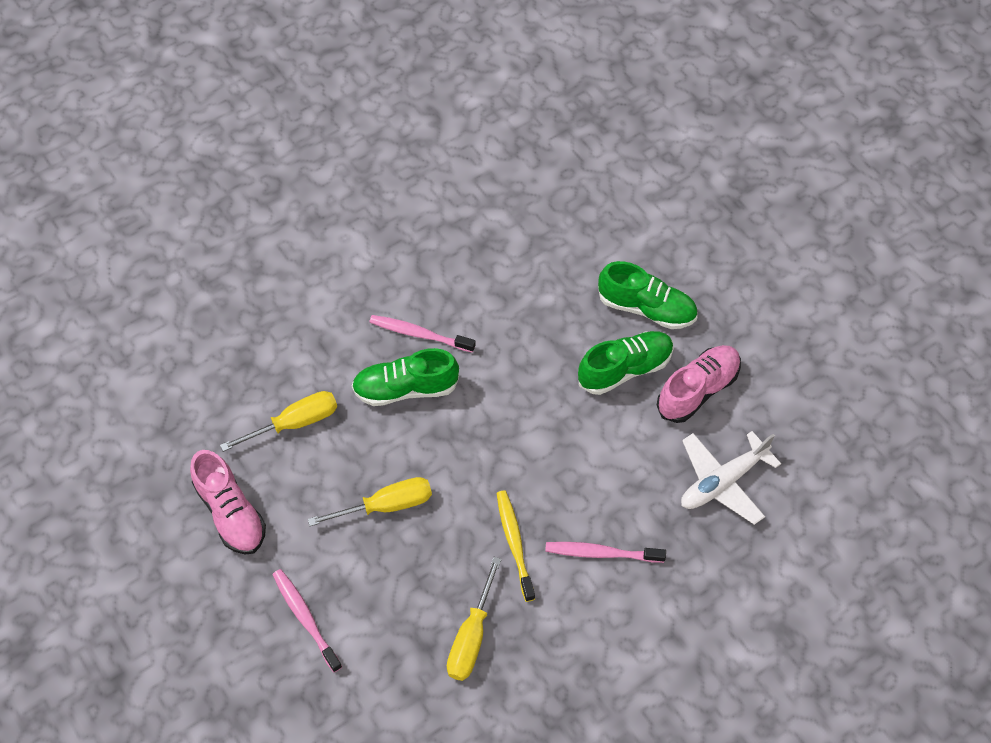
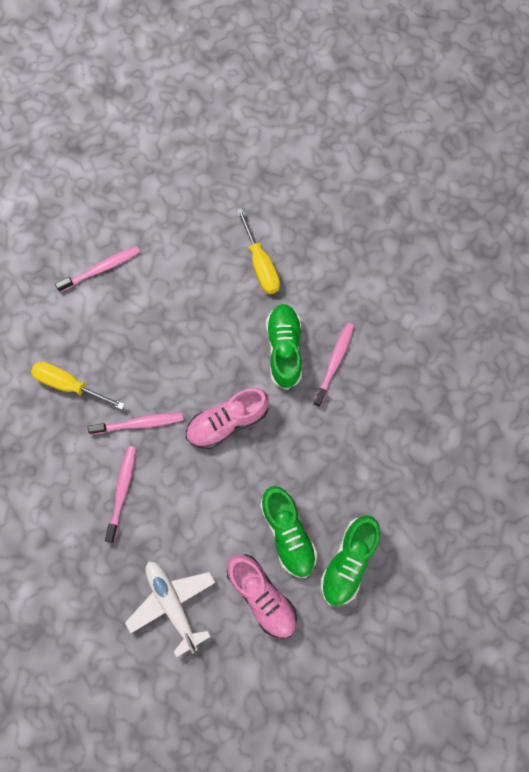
camera: 95 degrees right, 15 degrees up
pink shoe [190,450,266,555] -> pink shoe moved to [186,388,269,449]
yellow screwdriver [308,477,432,526] -> none
yellow toothbrush [497,490,535,602] -> pink toothbrush [88,413,184,435]

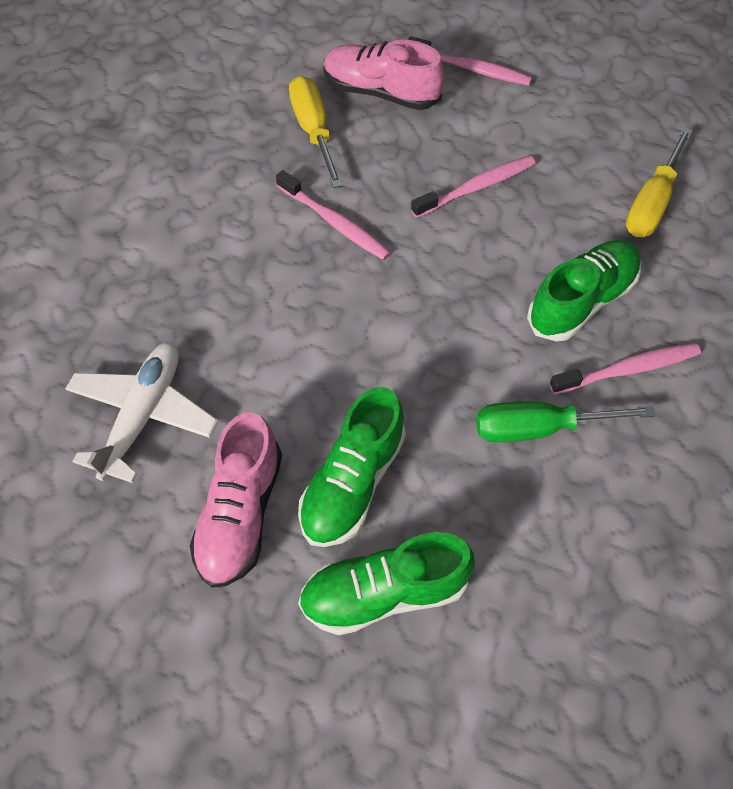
camera: 50 degrees right, 15 degrees down
pink toothbrush [105,446,136,543] -> pink toothbrush moved to [411,155,536,218]
pink shoe [186,388,269,449] -> pink shoe moved to [323,40,445,110]
none -> green screwdriver [476,401,655,443]

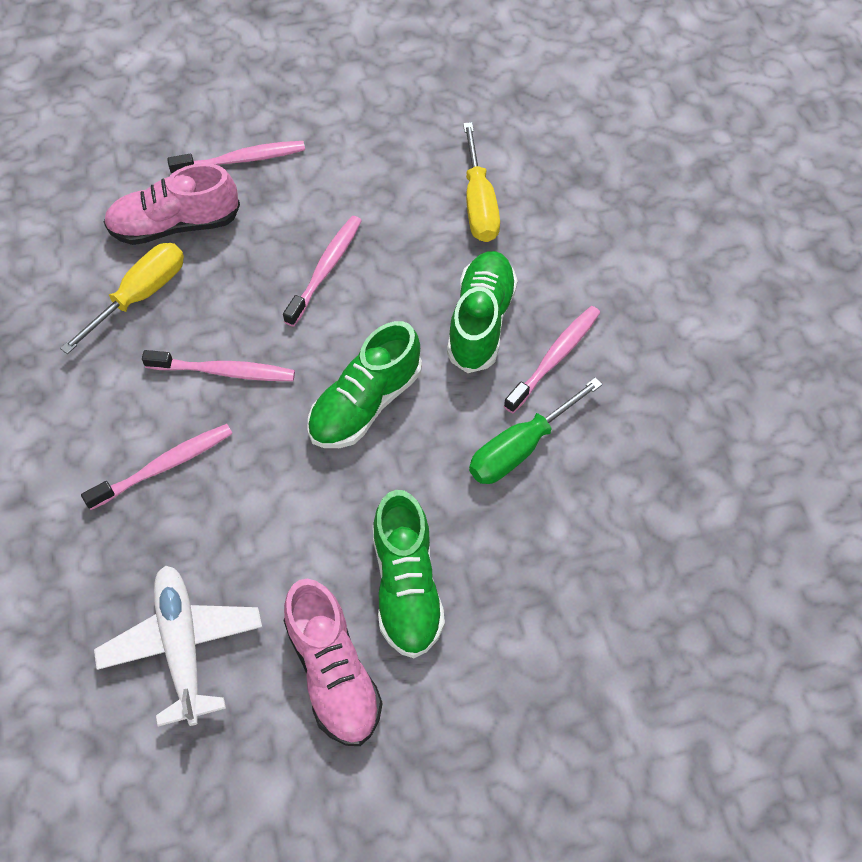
camera: 35 degrees left, 0 degrees up
yellow screwdriver [289,76,343,188] -> yellow screwdriver turned 90 degrees clockwise [60,243,184,354]
green shoe [298,532,475,635] -> green shoe moved to [307,321,422,448]
none -> pink toothbrush [81,424,233,510]

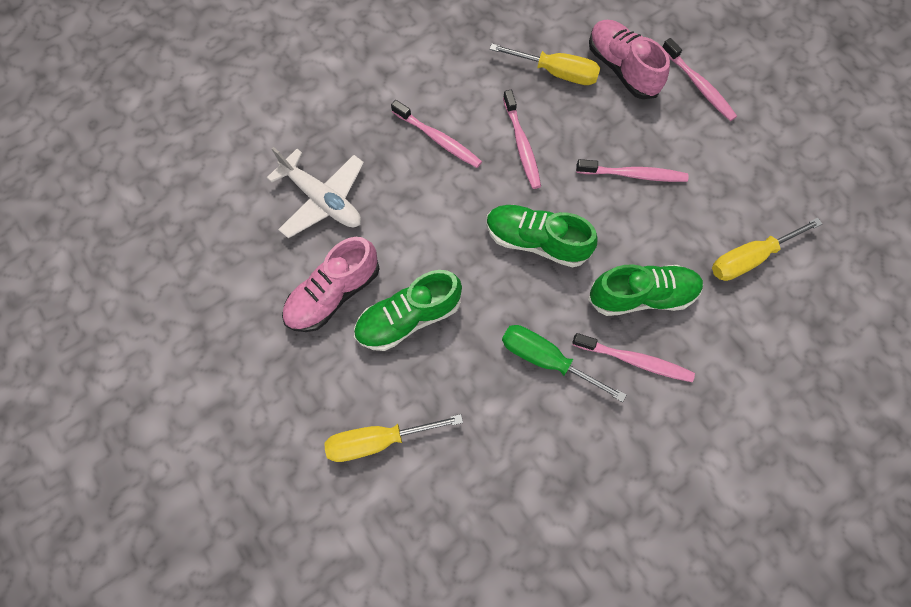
camera: 70 degrees right, 10 degrees up
white plane [94,566,262,727] -> white plane turned 75 degrees clockwise [267,147,364,238]
none -> yellow screwdriver [324,414,463,462]

